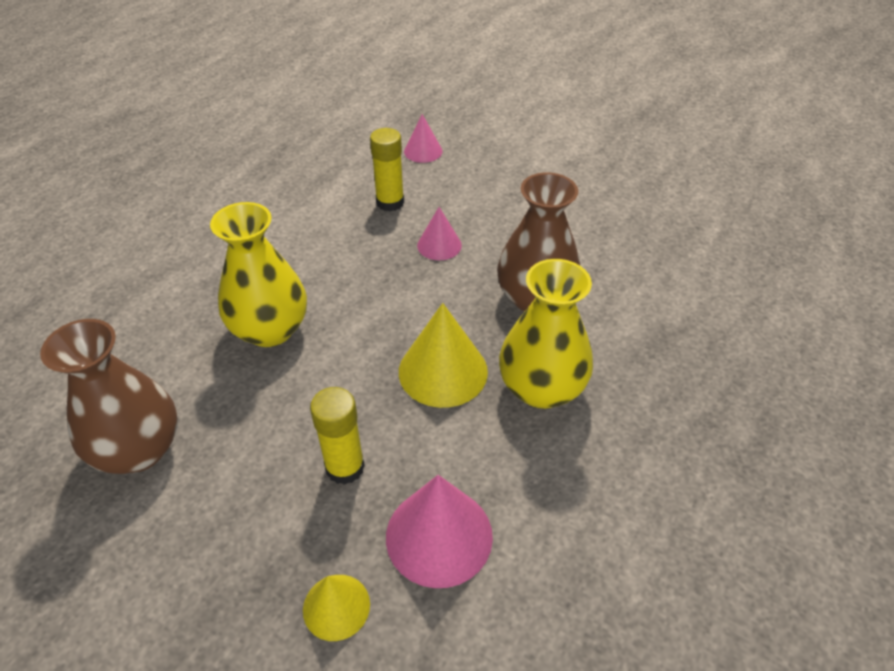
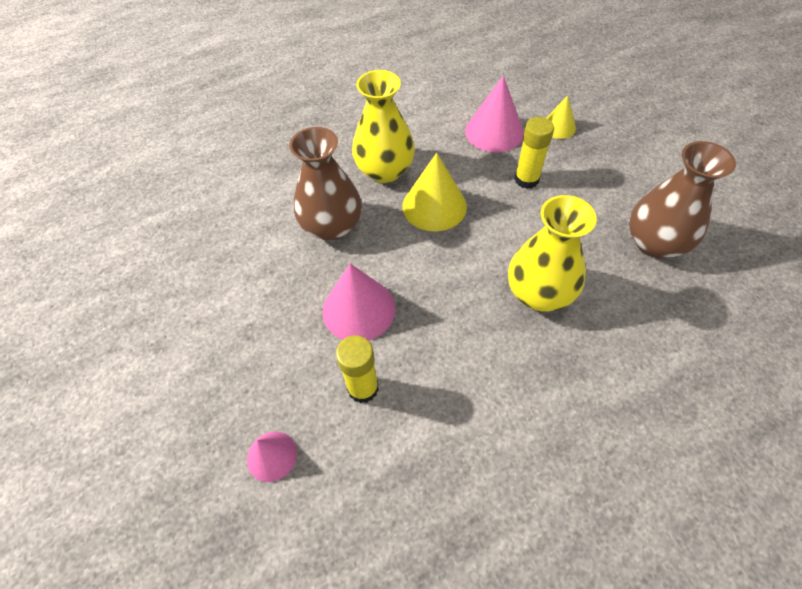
camera: 145 degrees left, 10 degrees up
pink cone [417,207,462,260] -> pink cone [323,263,395,341], size x1.71

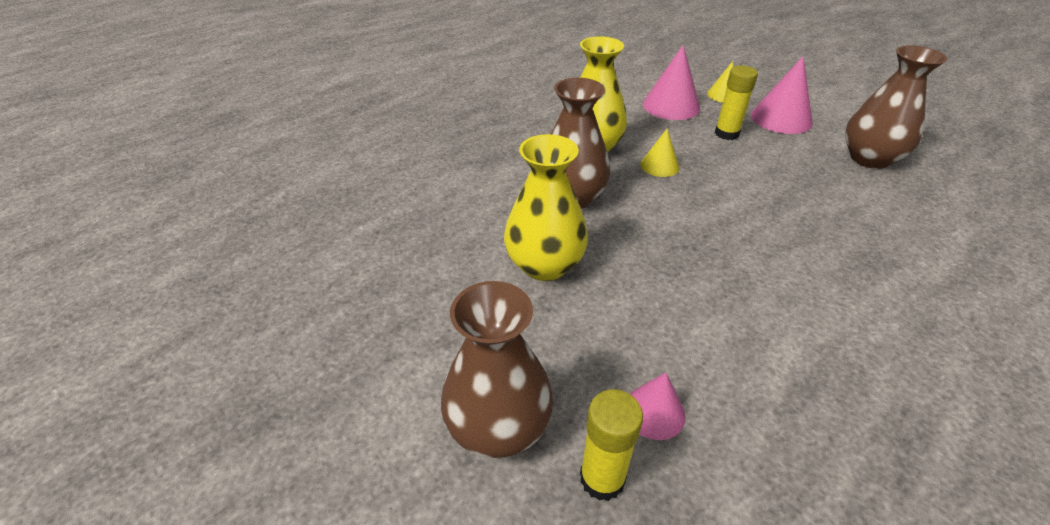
camera: 20 degrees left, 15 degrees down
pink cone [323,263,395,341] -> pink cone moved to [751,56,812,134]
yellow glue stick [336,335,379,403] -> yellow glue stick moved to [580,389,643,501]
yellow cone [402,153,467,232] -> yellow cone [640,129,679,177], size x0.59
yellow vase [508,195,597,312] -> yellow vase moved to [504,134,588,281]
none -> brown vase [441,281,553,458]

